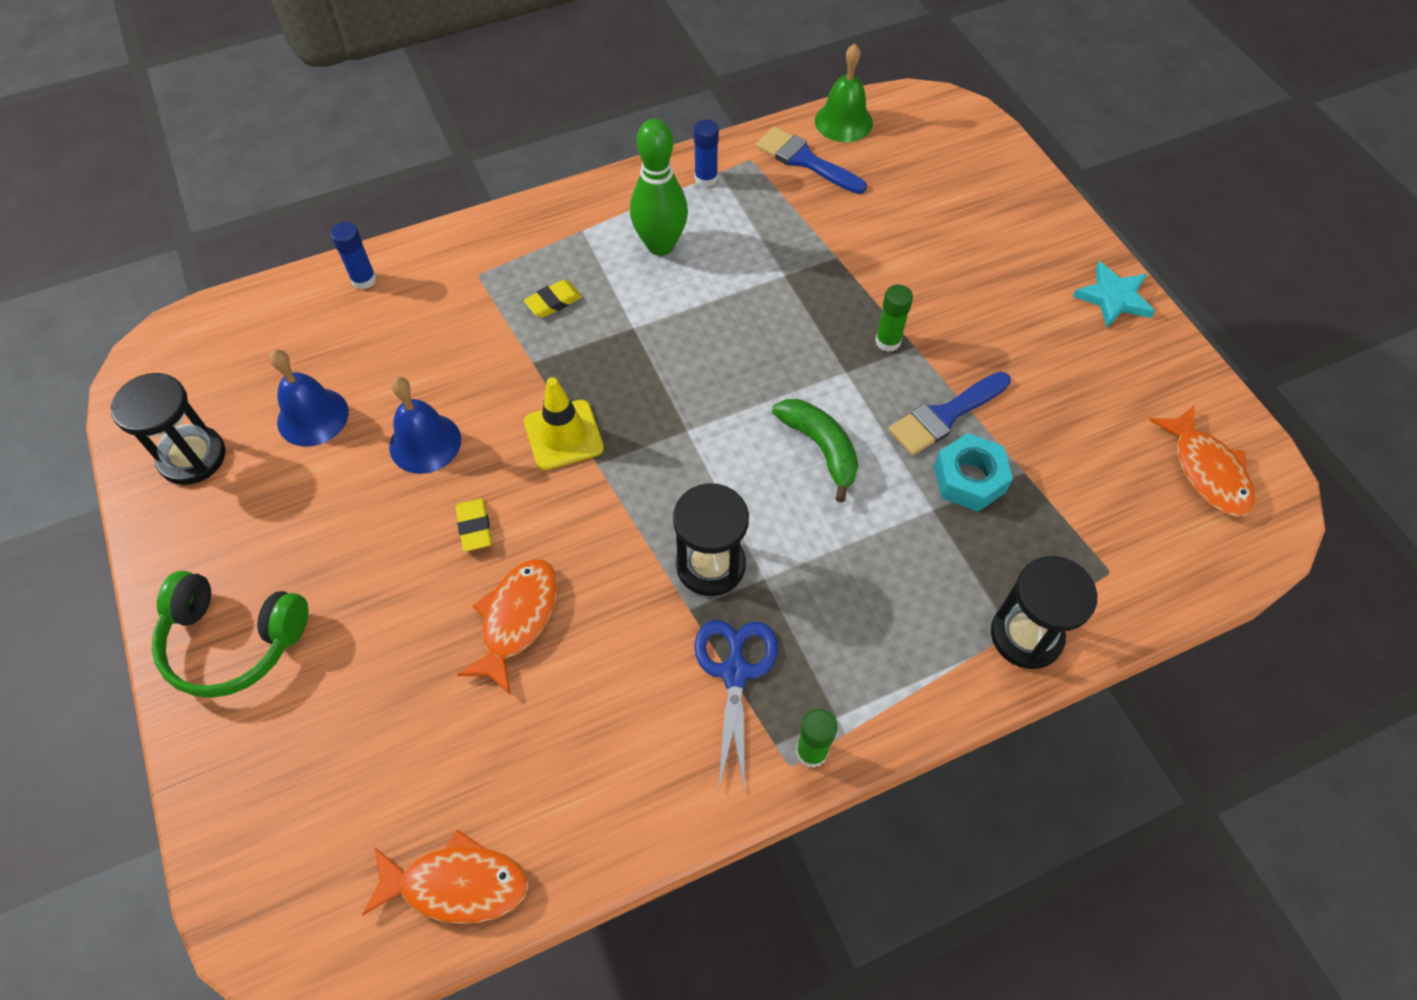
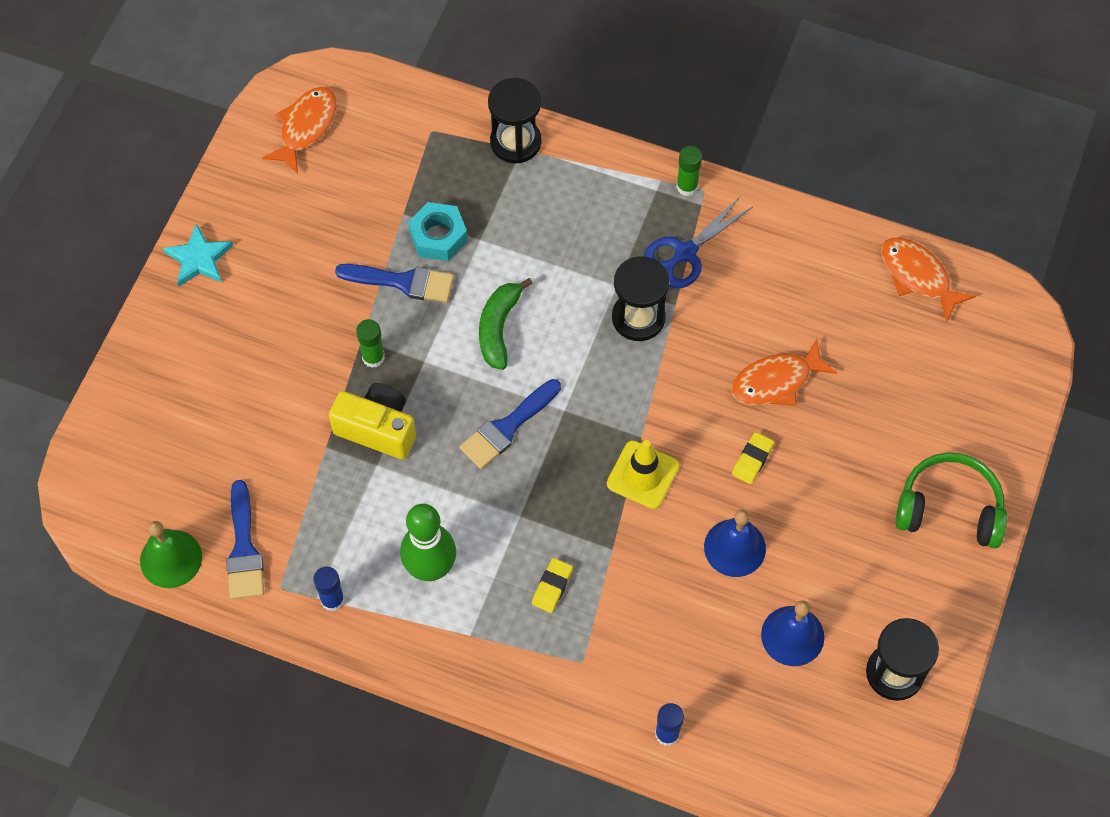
camera: 135 degrees left, 5 degrees up
green headphones [152,571,308,698] -> green headphones turned 45 degrees counterclockwise [895,452,1007,548]
yellow eraser [524,280,582,318] -> yellow eraser turned 75 degrees counterclockwise [532,558,573,613]
none -> yellow camera [329,383,416,459]
none -> blue brush [459,379,561,469]

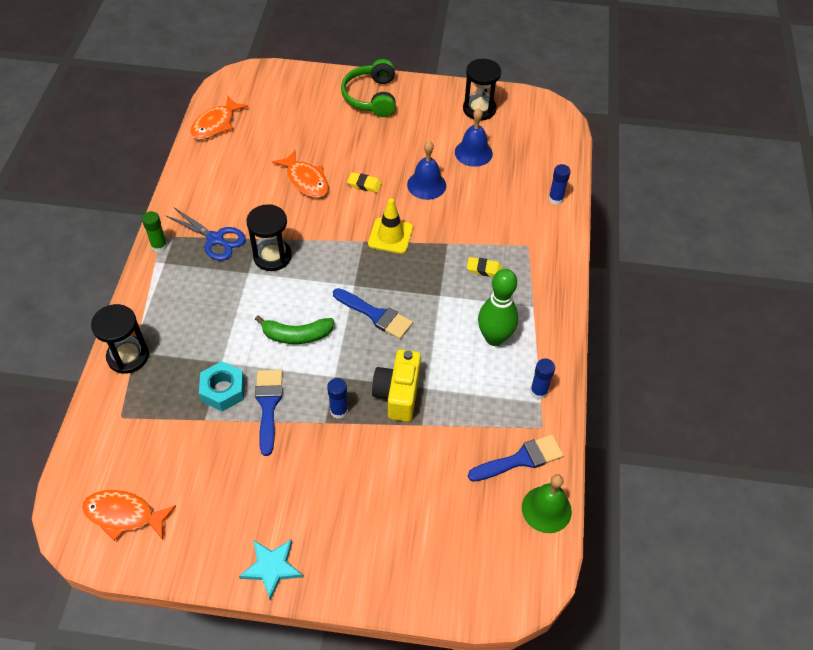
camera: 105 degrees left, 10 degrees down
green glue stick [356,319,385,368] -> blue glue stick [327,378,348,419]

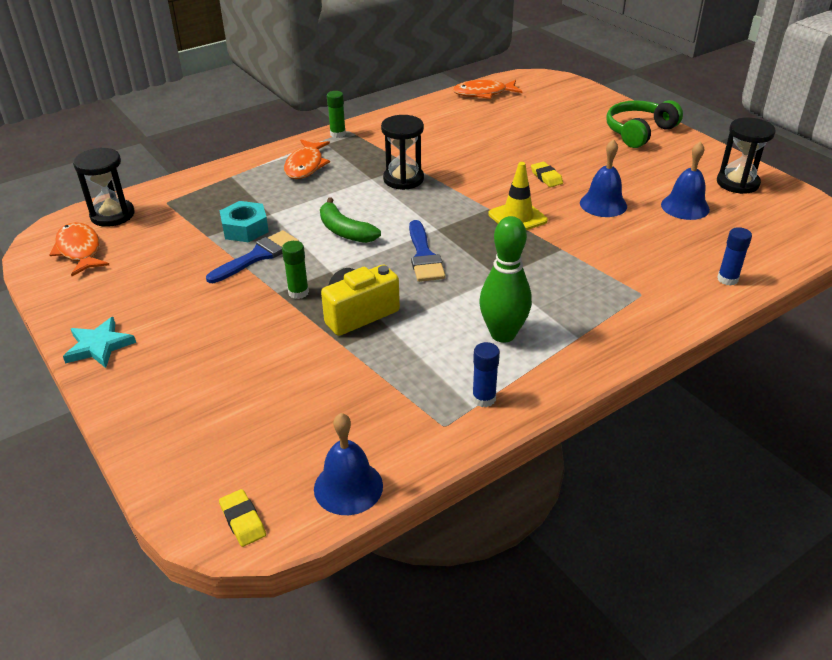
camera: 50 degrees right, 15 degrees down
black hourglass [91,304,149,374] -> black hourglass moved to [73,148,134,227]
blue scissors [165,208,246,261] -> none
orange fish [272,150,329,198] -> orange fish moved to [284,140,330,179]
blue glue stick [327,378,348,419] -> green glue stick [282,241,309,299]
yellow eraser [467,257,502,277] -> yellow eraser moved to [219,489,266,547]
blue brush [468,434,564,482] -> none
green bell [522,474,572,533] -> blue bell [314,413,383,515]

